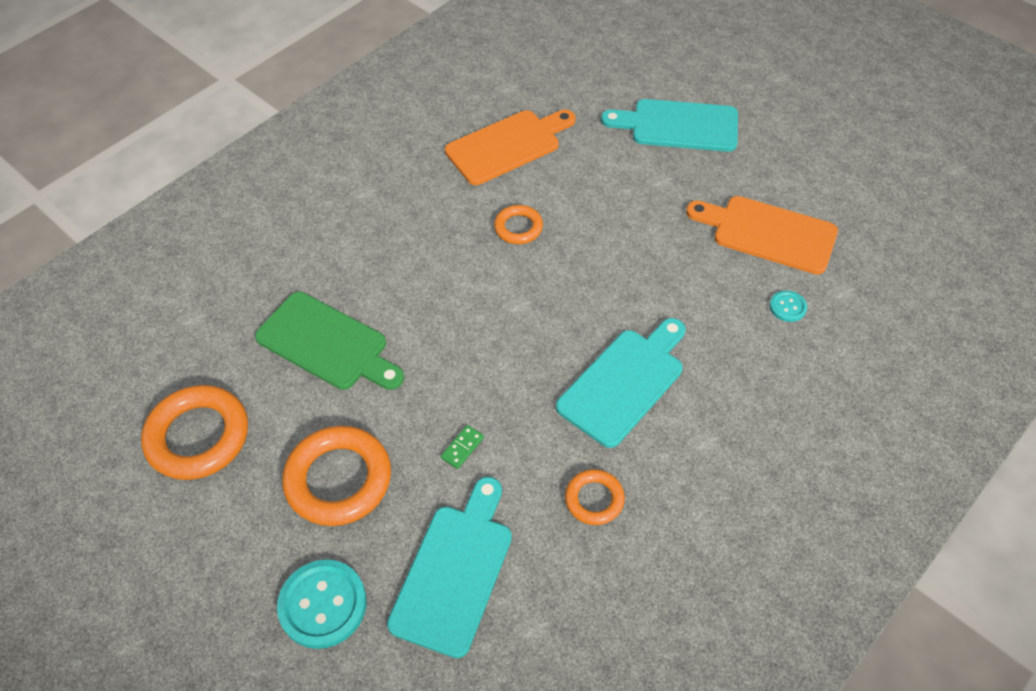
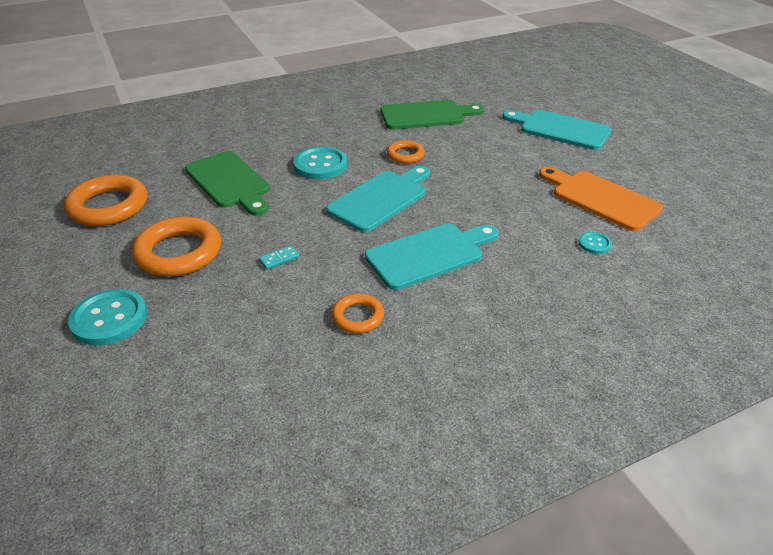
camera: 20 degrees right, 15 degrees down
turquoise cutting board [387,477,512,658] -> turquoise cutting board moved to [326,166,430,232]
green domino [441,425,484,469] -> turquoise domino [259,246,299,270]
orange cutting board [445,110,575,185] -> green cutting board [380,100,484,129]
none -> turquoise button [293,146,347,180]

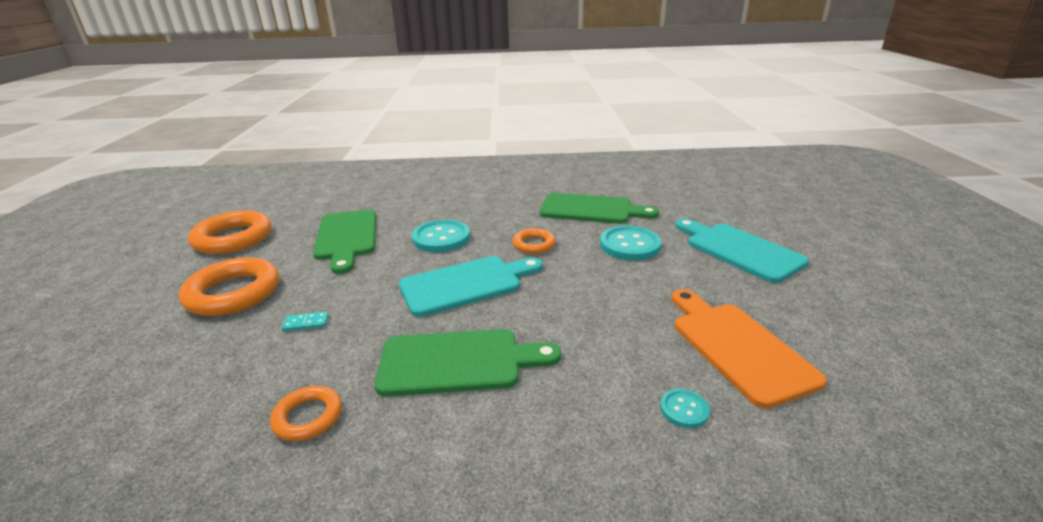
camera: 25 degrees right, 10 degrees down
turquoise button [68,289,147,346] -> turquoise button moved to [600,226,662,261]
turquoise cutting board [365,224,498,290] -> green cutting board [375,329,561,396]

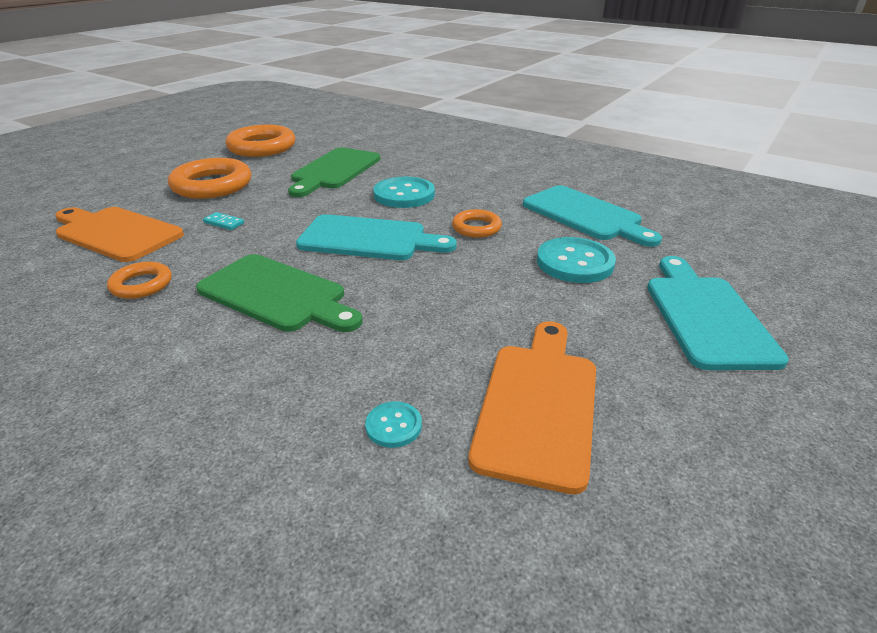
camera: 35 degrees right, 5 degrees up
green cutting board [540,193,659,224] -> turquoise cutting board [523,186,662,247]
none -> orange cutting board [55,207,184,262]

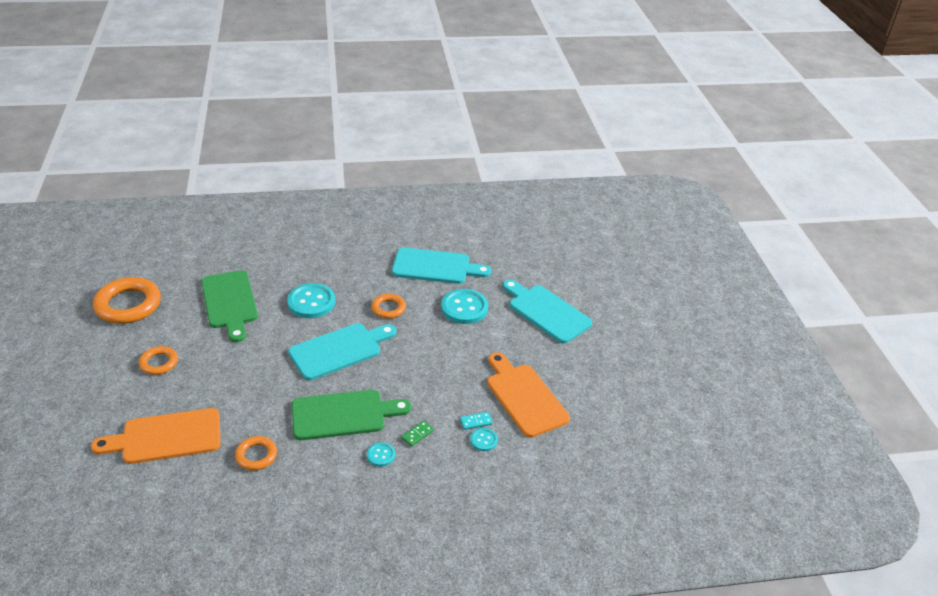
camera: 45 degrees left, 5 degrees up
orange ring [168,158,251,199] -> orange ring [139,346,178,375], size x0.54
turquoise domino [203,212,244,230] -> turquoise domino moved to [460,412,493,430]
none -> turquoise button [367,442,395,467]
none -> green domino [401,421,434,447]

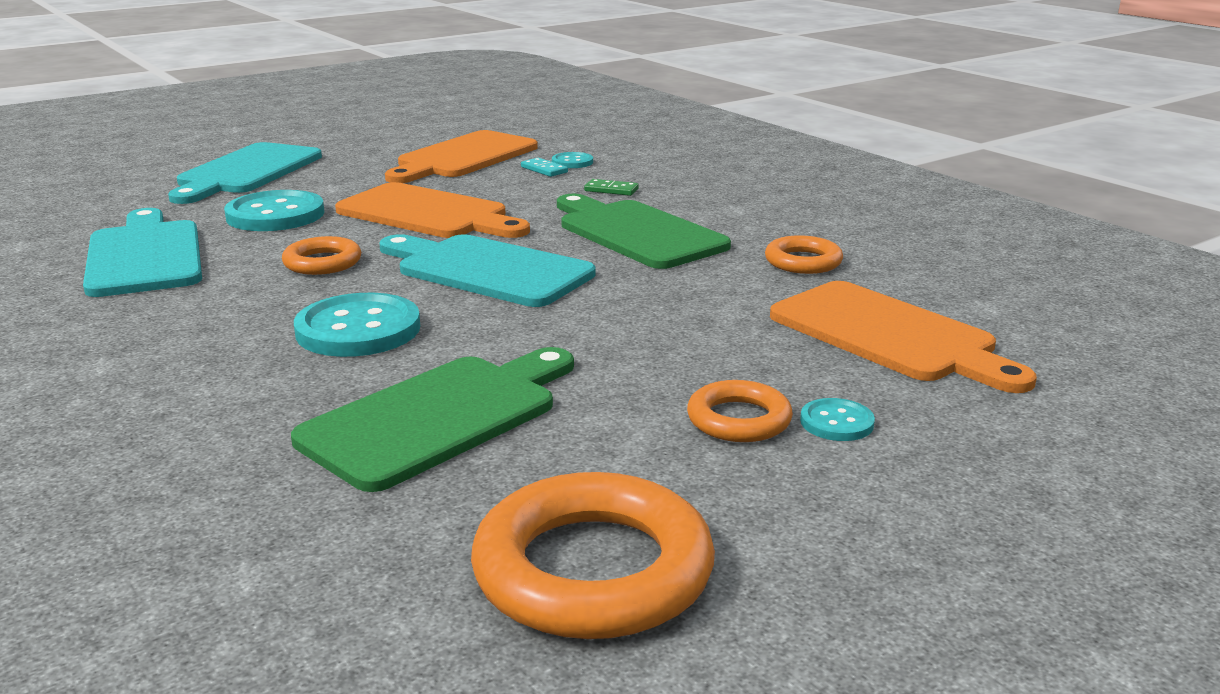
camera: 115 degrees left, 15 degrees down
turquoise button [367,442,395,467] -> turquoise button moved to [800,398,875,441]
none -> orange cutting board [335,182,530,238]

